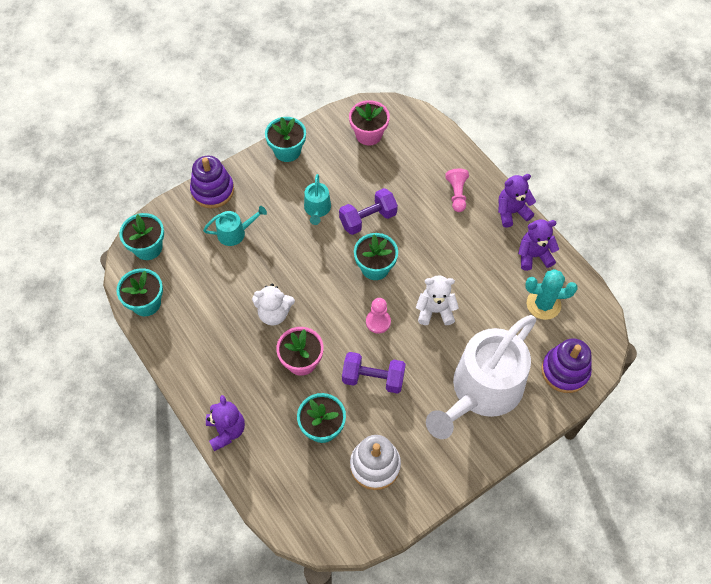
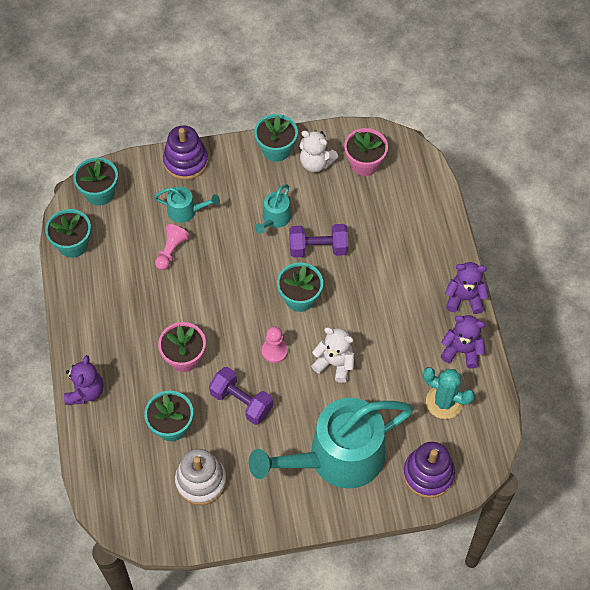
camera: 25 degrees right, 0 degrees up
white teddy bear [252,283,295,326] -> white teddy bear moved to [300,130,338,172]
white watering can [426,315,536,439] -> turquoise watering can [249,398,414,489]
pink pawn [445,168,469,212] -> pink pawn moved to [155,224,190,270]

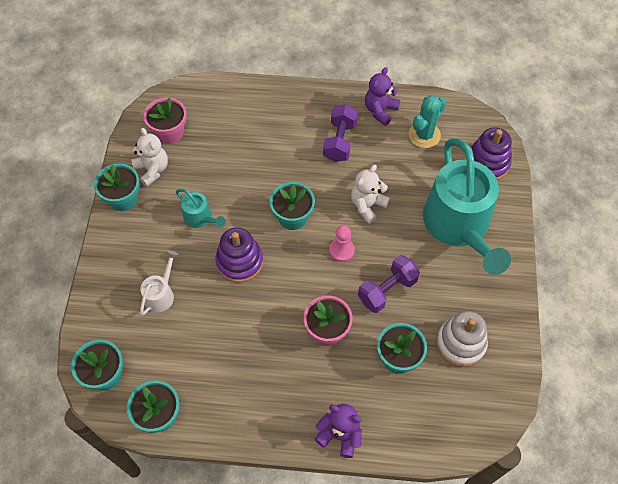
camera: 75 degrees left, 0 degrees up
turquoise watering can [154,187,220,223] -> white watering can [140,250,178,315]
pink pawn [155,224,190,270] -> none
purple stacking toy [163,125,208,180] -> purple stacking toy moved to [216,227,263,283]
purple dumbbell [289,224,348,258] -> purple dumbbell moved to [323,104,358,162]
white teddy bear [300,130,338,172] -> white teddy bear turned 75 degrees counterclockwise [131,128,168,187]
purple teddy bear [445,262,489,314] -> none

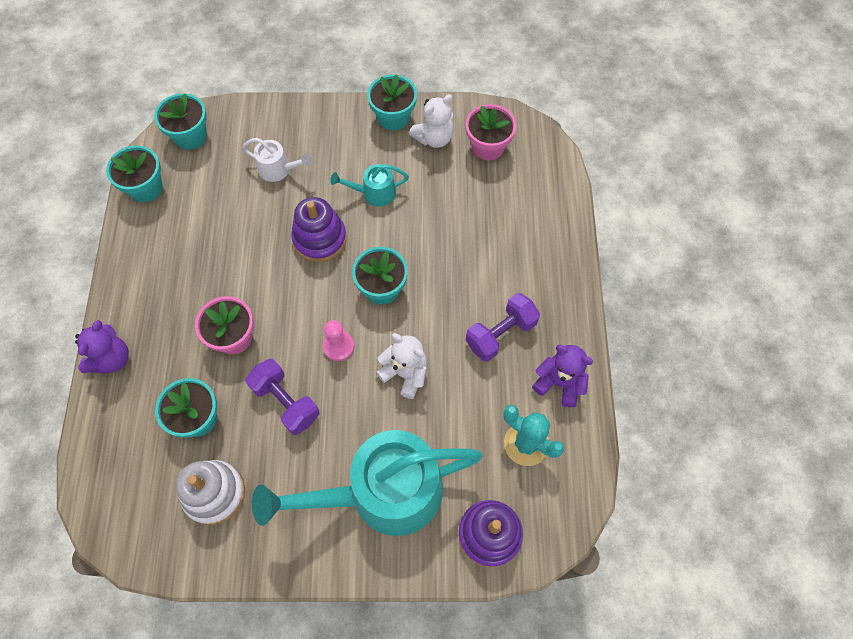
camera: 85 degrees right, 5 degrees up
turquoise watering can [176,189,226,228] -> turquoise watering can turned 45 degrees clockwise [330,164,409,207]
purple dumbbell [323,104,358,162] -> purple dumbbell turned 45 degrees counterclockwise [466,293,540,362]

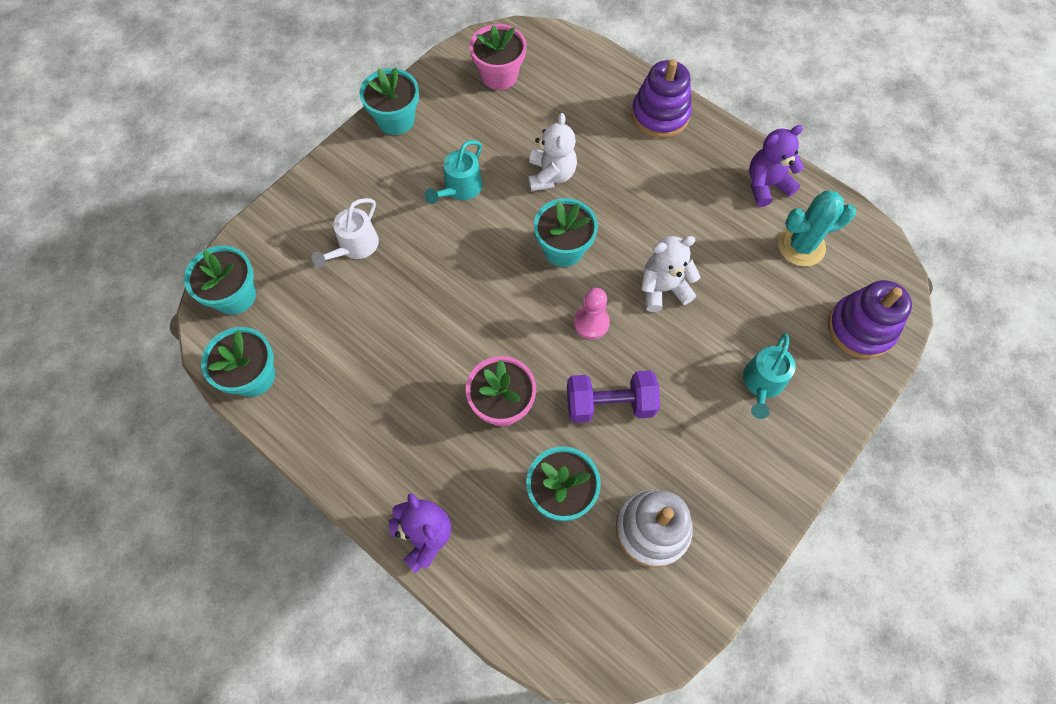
camera: 50 degrees left, 0 degrees up
white watering can [242,138,312,182] -> white watering can turned 150 degrees clockwise [312,198,379,267]
turquoise watering can [252,430,483,536] -> turquoise watering can [743,334,796,419], size x0.42
purple stacking toy [291,197,347,262] -> purple stacking toy moved to [631,59,692,138]
white teddy bear [409,94,454,148] -> white teddy bear moved to [528,113,577,192]
purple dumbbell [466,293,540,362] -> none

